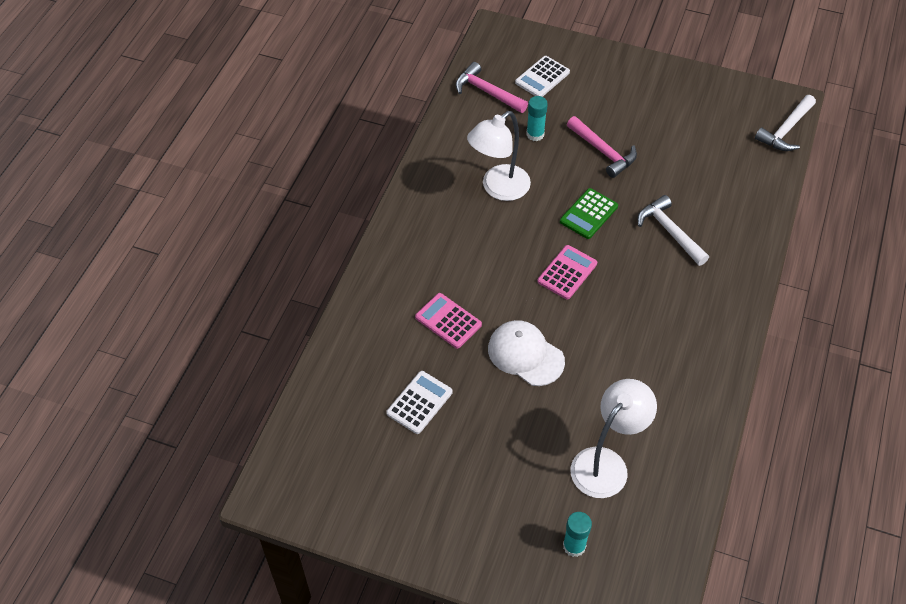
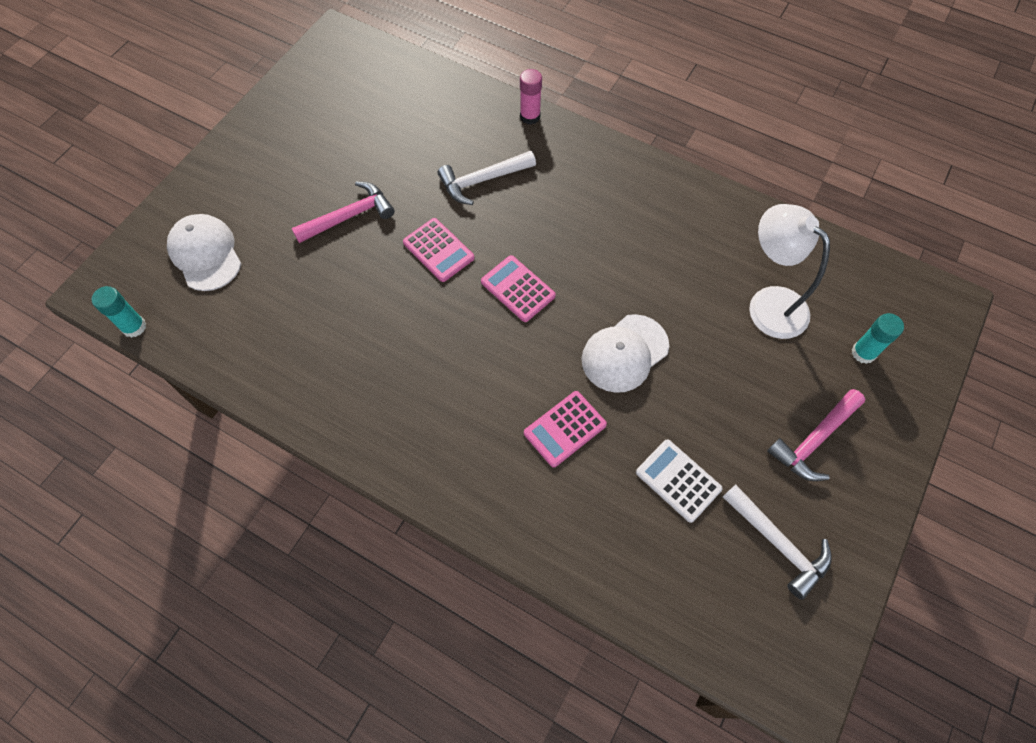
camera: 80 degrees left, 10 degrees up
pink hammer [455,62,528,113] -> pink hammer moved to [767,389,865,481]
white lamp [467,111,531,201] -> none
white calculator [515,56,570,97] -> white cap [167,214,242,291]
turquoise glue stick [526,96,548,141] -> turquoise glue stick moved to [92,286,146,338]
green calculator [560,188,618,239] -> pink calculator [403,218,475,282]
white hammer [755,95,816,151] -> white hammer moved to [723,484,832,600]
none -> pink glue stick [520,69,542,125]

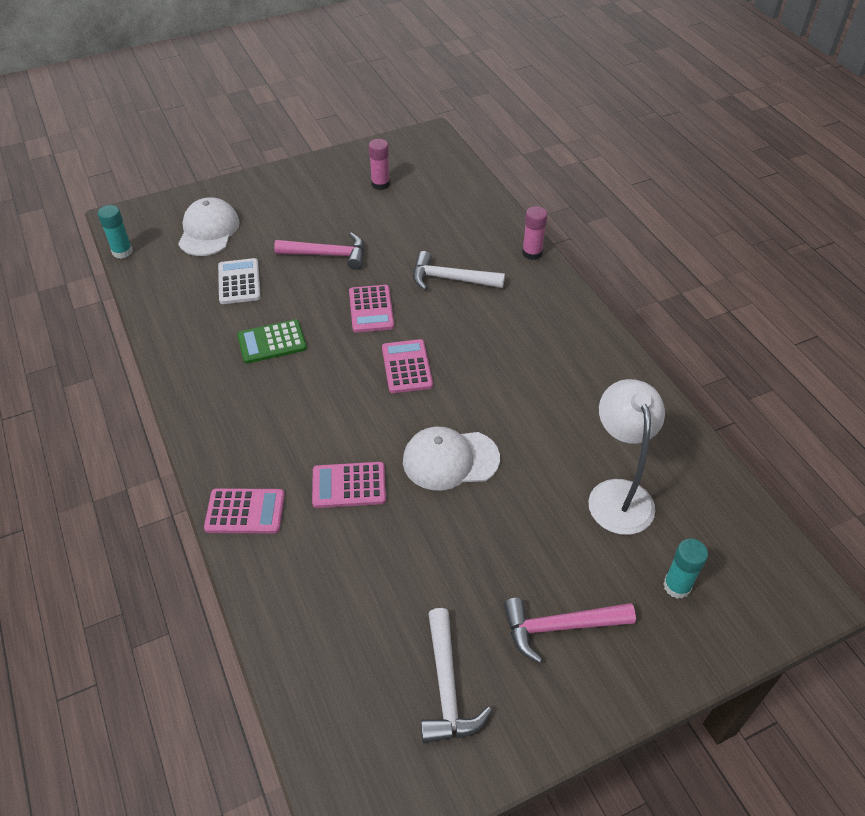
camera: 35 degrees right, 15 degrees down
white calculator [636,439,723,523] -> white calculator moved to [218,258,261,304]
none -> pink calculator [204,488,285,534]
none -> green calculator [237,319,307,364]
none -> pink glue stick [369,139,390,190]

